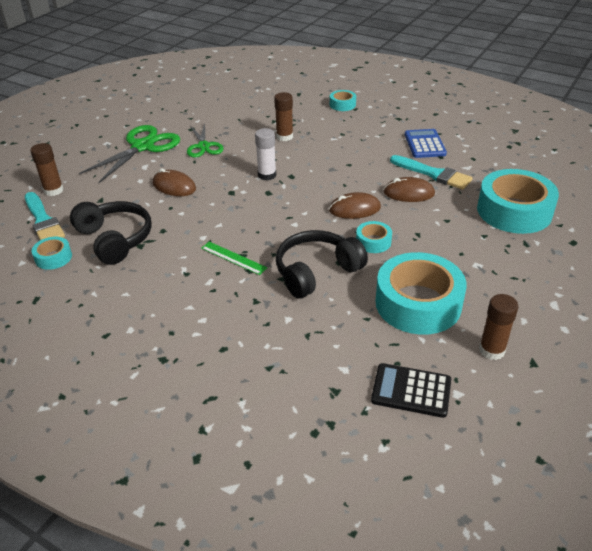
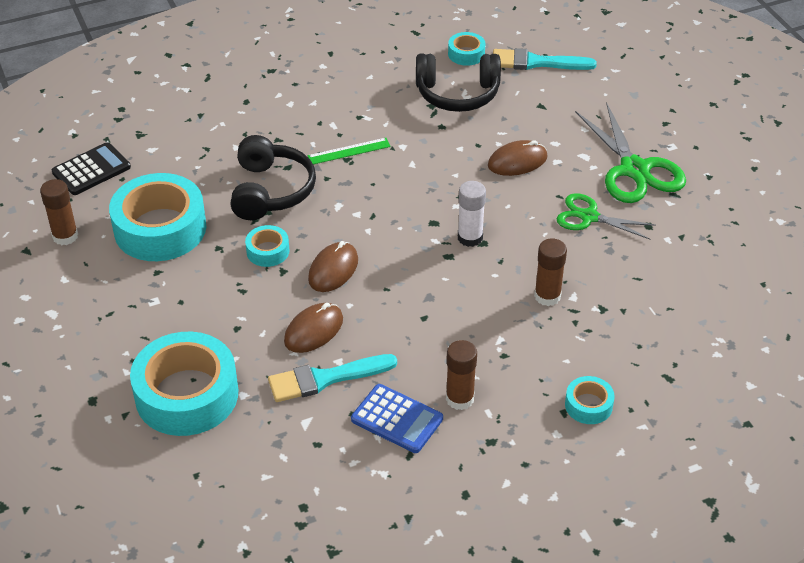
camera: 125 degrees right, 5 degrees up
brown glue stick [31,143,63,196] -> brown glue stick moved to [446,340,477,410]

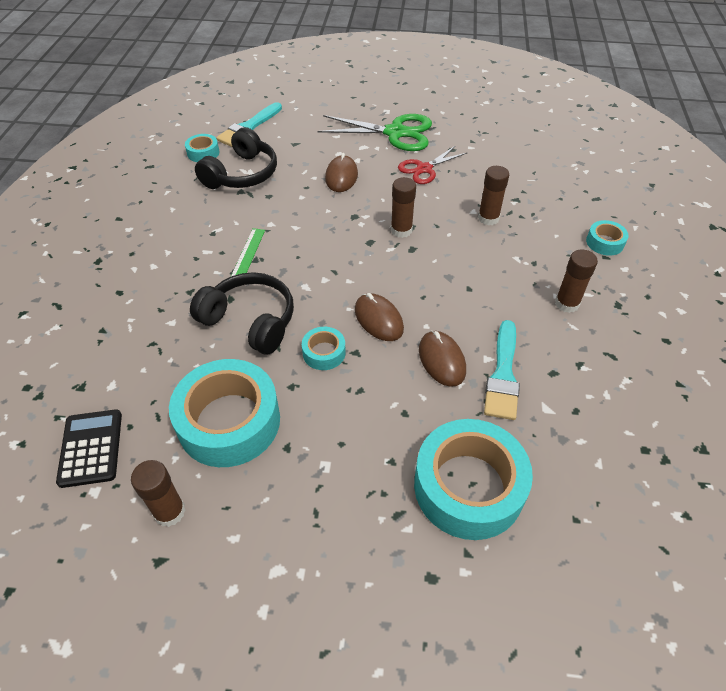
camera: 60 degrees left, 5 degrees up
blue calculator [351,384,443,453] -> none
white glue stick [458,181,486,247] -> brown glue stick [391,177,416,238]
green scissors [557,193,656,239] -> red scissors [398,145,468,184]

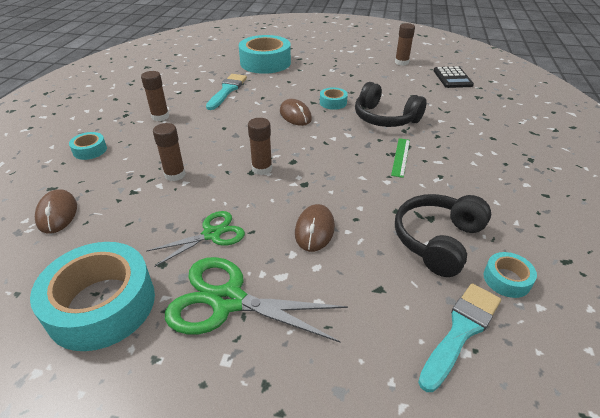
camera: 175 degrees left, 10 degrees down
turquoise tape [169,359,280,467] -> turquoise tape moved to [30,242,155,351]
red scissors [398,145,468,184] -> green scissors [147,211,245,267]
brown mouse [419,331,466,387] -> brown mouse moved to [35,189,77,234]

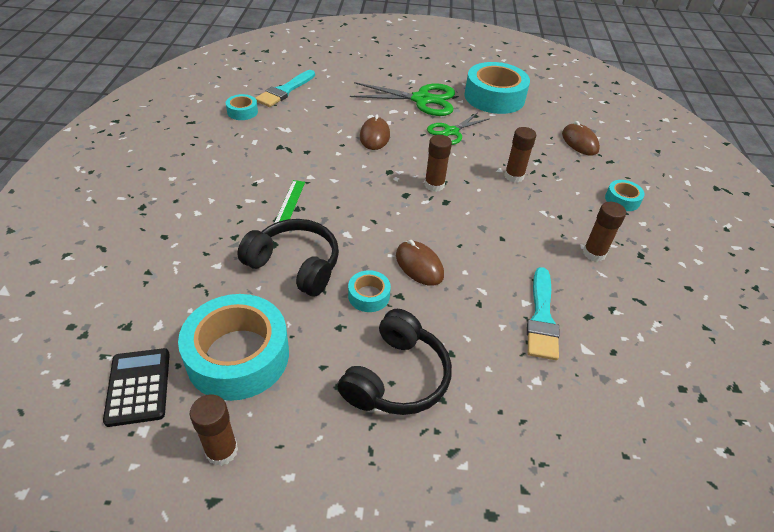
camera: 170 degrees right, 5 degrees up
turquoise tape [239,35,291,74] -> turquoise tape moved to [178,294,289,401]
black headphones [395,194,491,277] -> black headphones moved to [338,309,452,415]

